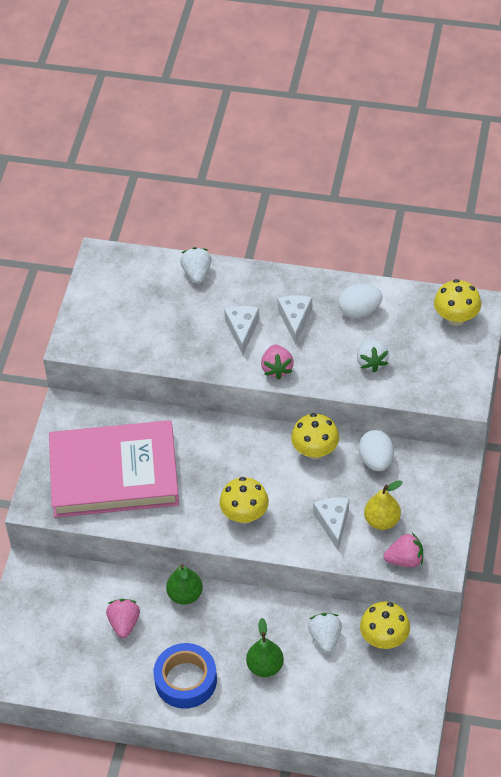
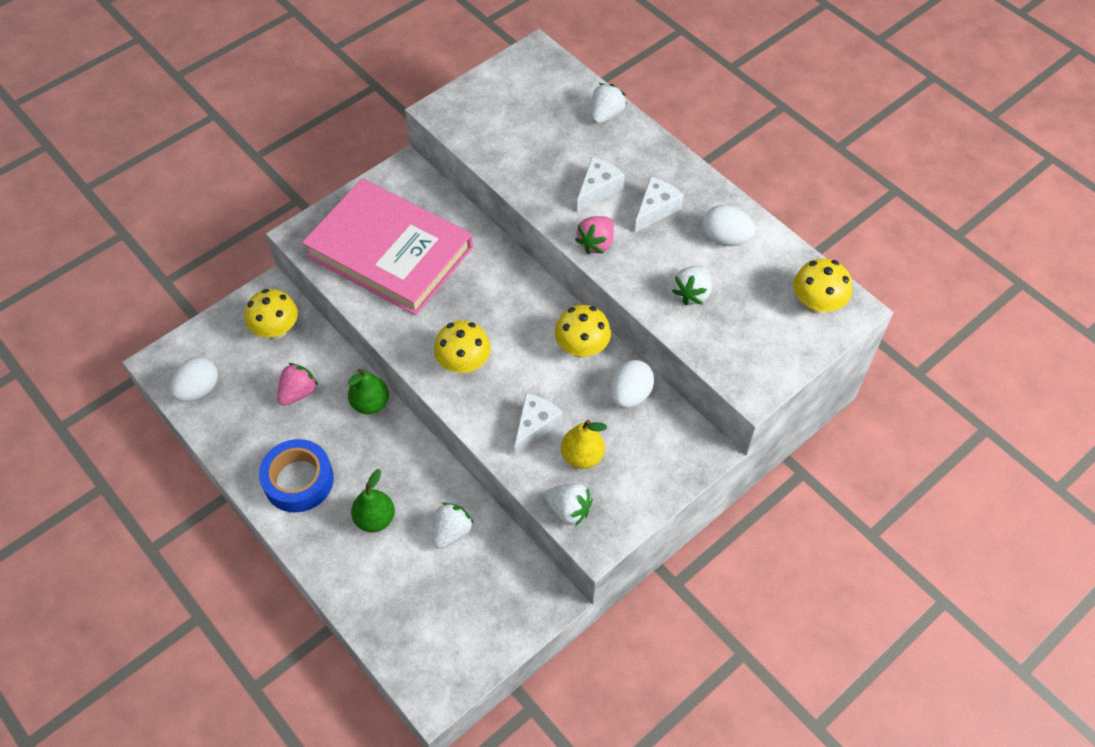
camera: 35 degrees right, 5 degrees up
yellow mushroom [360,602,410,649] -> yellow mushroom moved to [245,289,298,339]
pink strawberry [384,533,423,567] -> white strawberry [545,483,593,526]
none -> white egg [170,357,218,402]

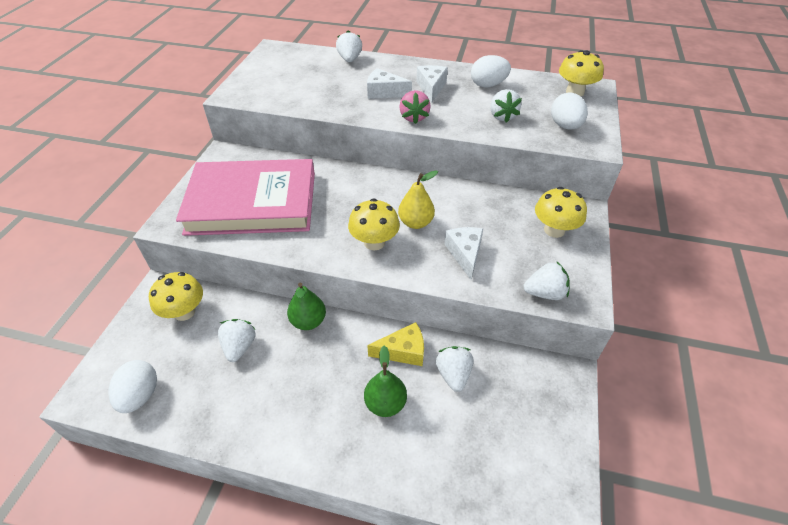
camera: 35 degrees left, 10 degrees down
blue tape [259,439,334,513] -> none
pink strawberry [277,363,318,405] -> white strawberry [218,319,256,362]
yellow mushroom [555,305,611,358] -> yellow mushroom moved to [535,187,587,238]
yellow pear [561,420,607,469] -> yellow pear moved to [398,170,438,229]
white cheese [577,157,625,212] -> white cheese turned 75 degrees counterclockwise [367,68,412,99]
white egg [610,360,654,408] -> white egg moved to [551,92,588,130]
none -> yellow cheese [367,322,424,366]

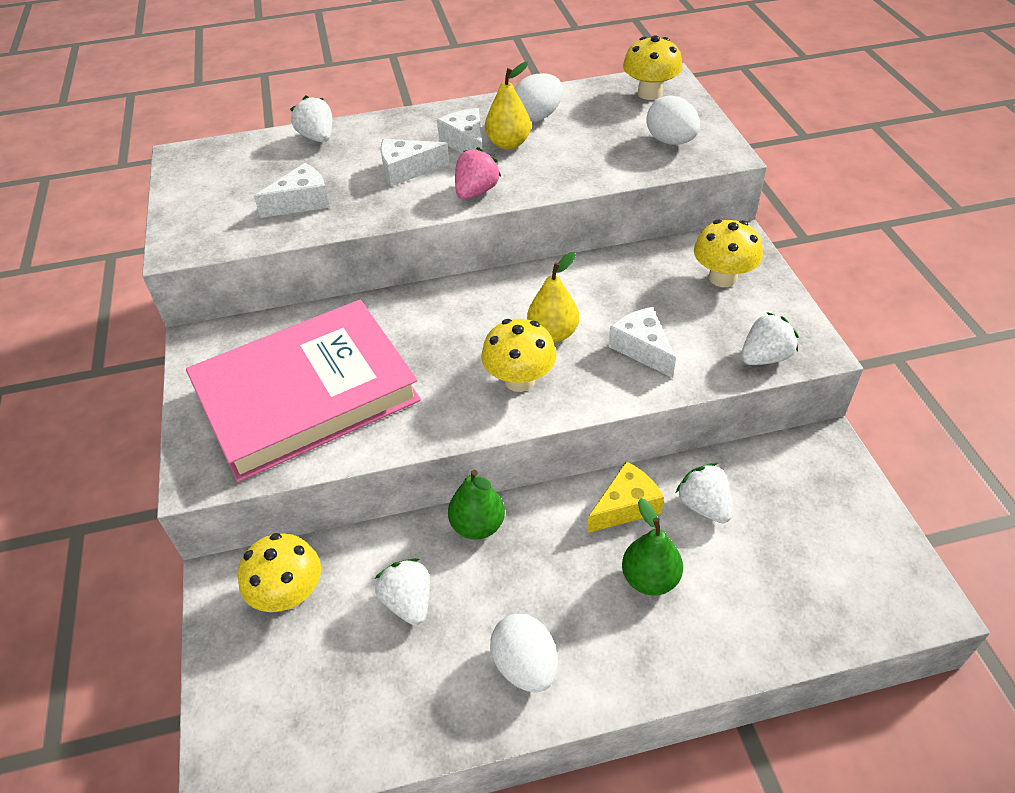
camera: 25 degrees left, 0 degrees up
white egg [109,360,157,413] -> white egg moved to [490,614,558,693]
pink strawberry [399,90,431,124] -> pink strawberry turned 120 degrees counterclockwise [455,147,501,200]
white strawberry [490,89,522,123] -> none
none -> white cheese [254,163,330,218]
none -> yellow pear [485,62,531,150]

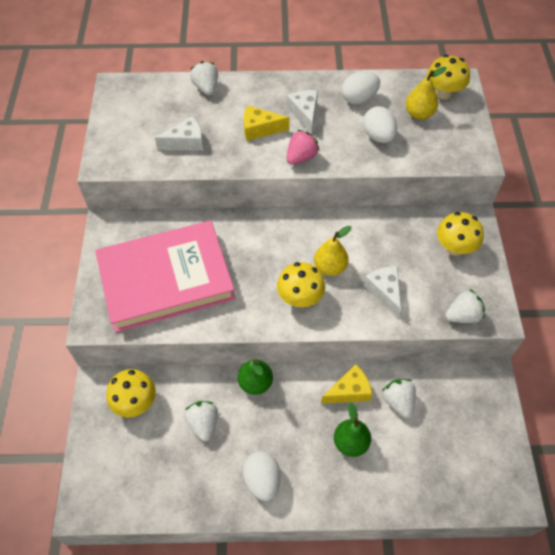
camera: 10 degrees right, 10 degrees up
white cheese [380,139,450,186] -> yellow cheese [244,105,289,141]
yellow pear [485,62,531,150] -> yellow pear moved to [405,67,447,120]
white egg [646,96,700,145] -> white egg moved to [363,106,397,143]

